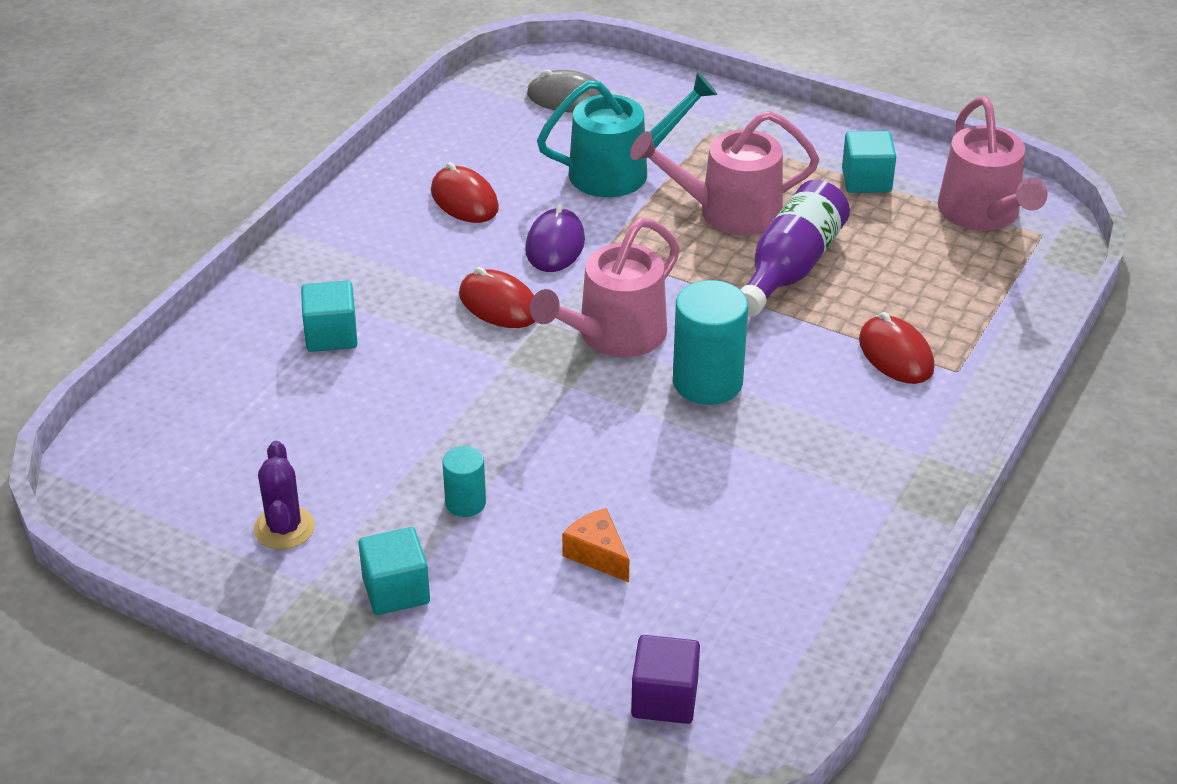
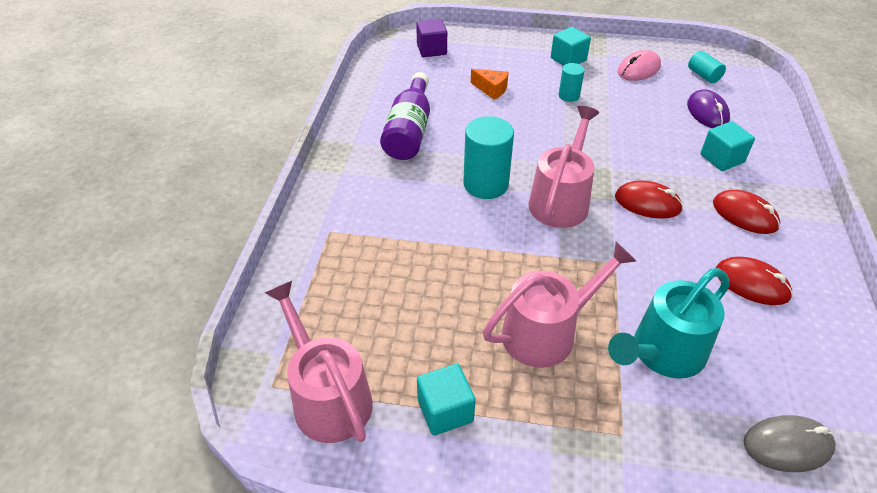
camera: 160 degrees right, 5 degrees up
purple cactus [254,441,315,549] -> pink mouse [618,50,661,81]
purple mouse [525,204,585,272] -> purple mouse moved to [687,89,730,128]
purple bottle [740,180,850,317] -> purple bottle moved to [380,72,430,160]
red mouse [859,312,934,384] -> red mouse moved to [713,190,780,234]
none -> turquoise cylinder [688,51,726,83]

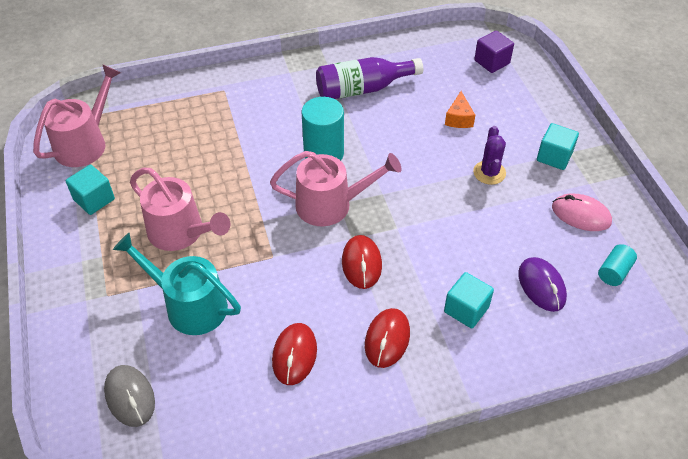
camera: 65 degrees right, 5 degrees up
turquoise cylinder [559,63,585,102] -> purple cactus [473,126,506,185]
purple mouse [687,89,730,128] -> purple mouse turned 75 degrees counterclockwise [518,257,567,312]

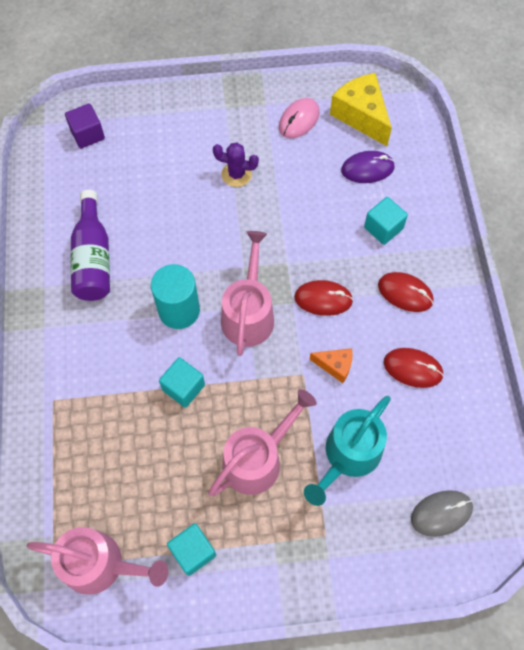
camera: 80 degrees left, 15 degrees up
pink watering can [33,64,121,167] -> pink watering can turned 150 degrees clockwise [27,527,168,595]
orange cheese [445,91,475,128] -> orange cheese moved to [309,348,353,383]
turquoise cube [537,123,579,170] -> turquoise cube moved to [159,357,205,408]
turquoise cylinder [598,244,637,286] -> yellow cheese [330,73,392,146]

